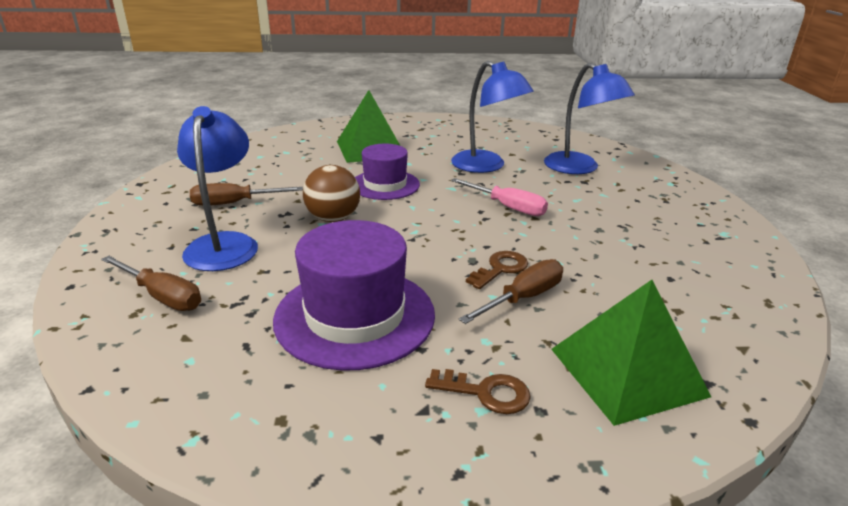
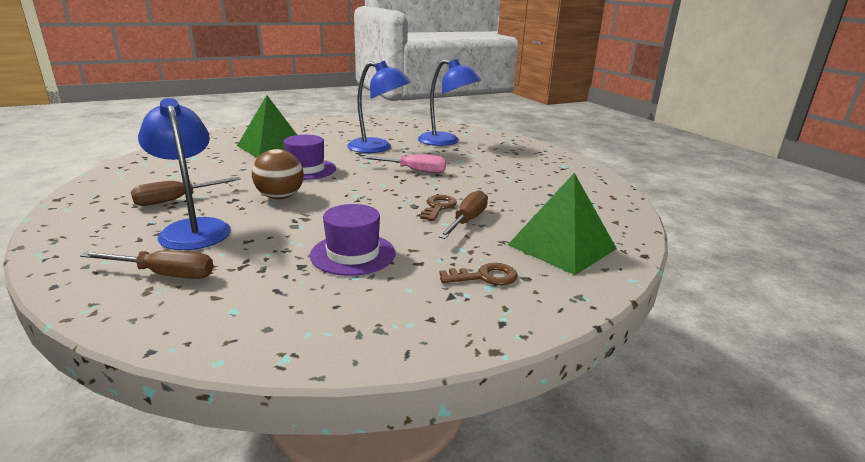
camera: 25 degrees left, 5 degrees down
purple hat [273,220,435,371] -> purple hat [310,204,395,276], size x0.63

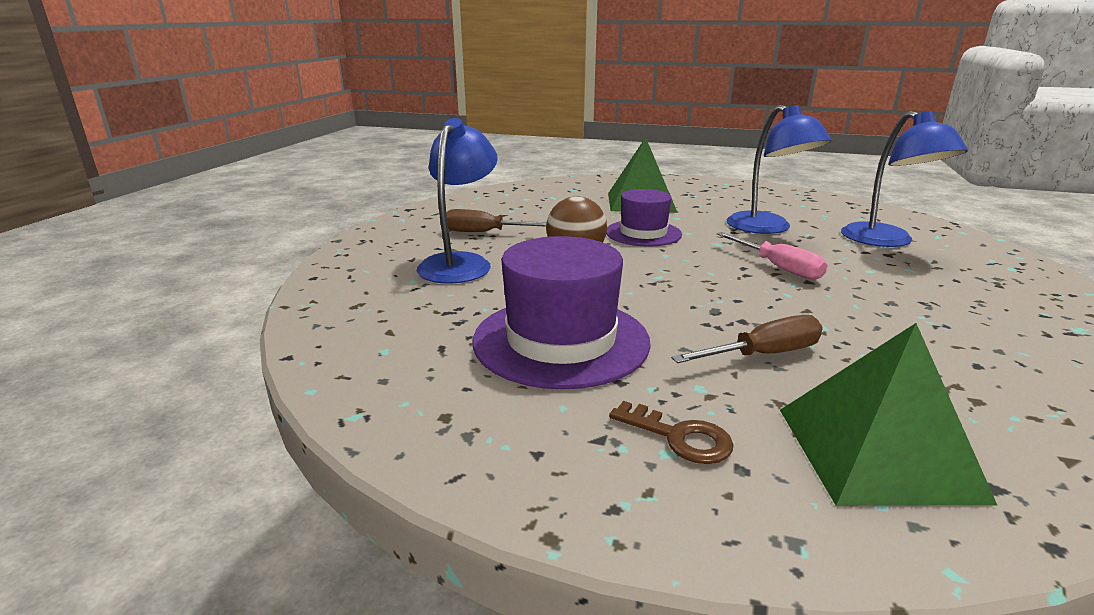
camera: 45 degrees right, 0 degrees up
brown screwdriver [80,250,214,279] -> none
purple hat [310,204,395,276] -> purple hat [472,236,651,390], size x1.58
brown key [420,195,457,221] -> none

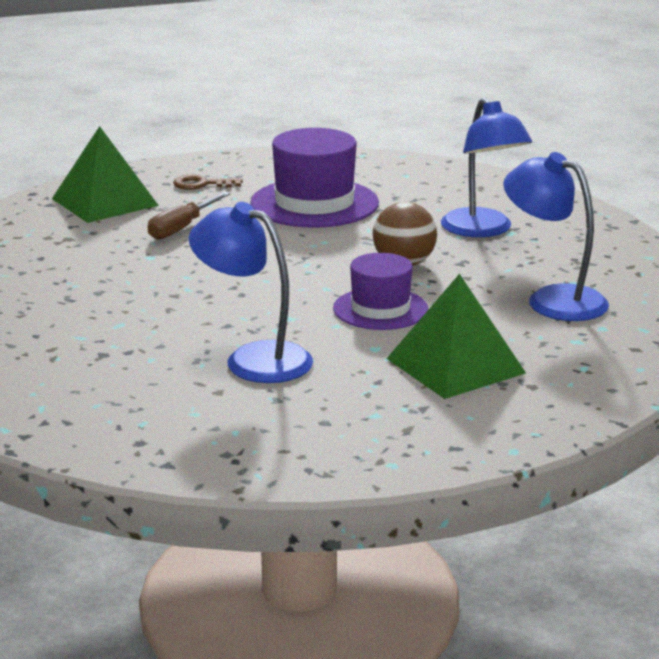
camera: 145 degrees right, 0 degrees up
brown screwdriver [446,209,547,232] -> none
pink screwdriver [717,232,828,280] -> none
blue lamp [841,111,968,247] -> blue lamp moved to [503,152,609,321]

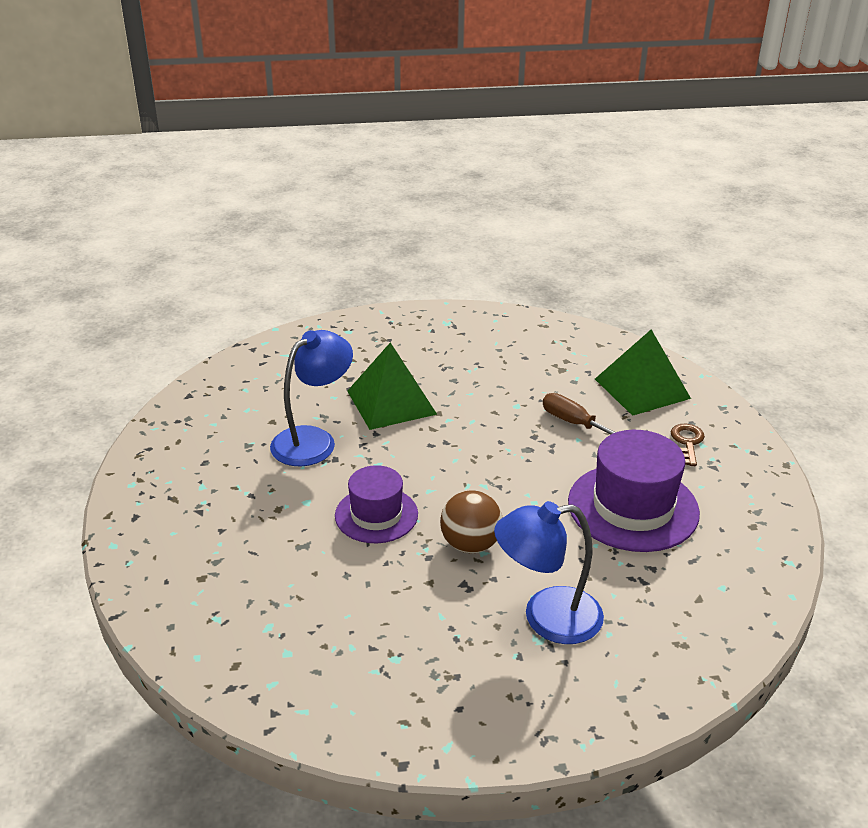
camera: 100 degrees right, 10 degrees up
green pyramid [386,274,526,399] -> green pyramid moved to [347,342,437,430]
blue lamp [503,152,609,321] -> none

